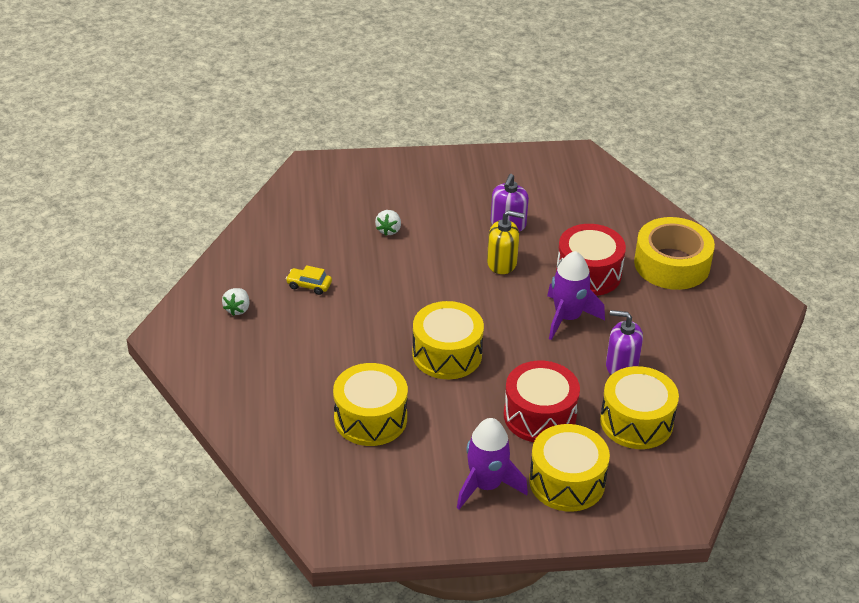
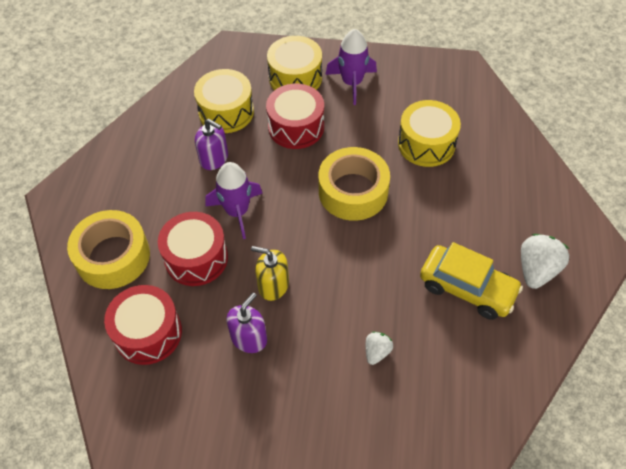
camera: 165 degrees left, 15 degrees up
white strawberry [222,288,250,316] -> white strawberry [521,234,569,289], size x1.76
yellow car [286,265,332,295] -> yellow car [420,242,523,320], size x2.20
yellow drum [412,301,484,379] -> yellow tape [319,147,390,221]
none -> red drum [104,285,182,365]

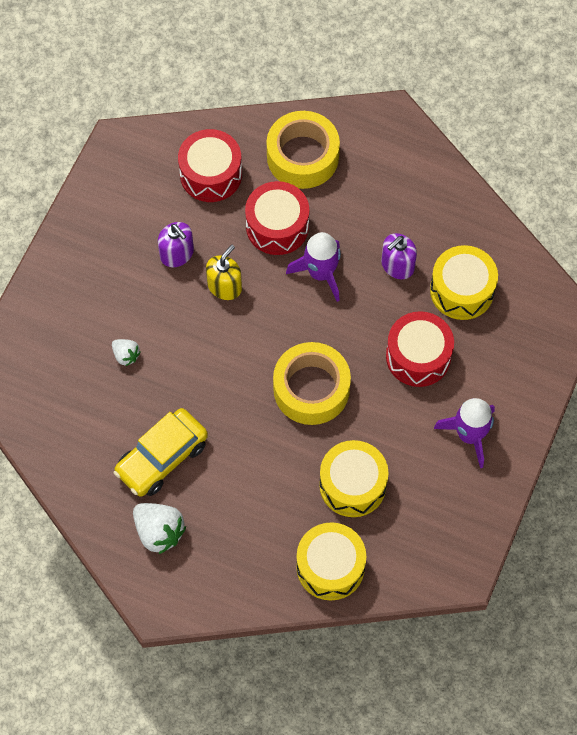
camera: 105 degrees right, 10 degrees up
yellow drum [267,36,322,90] -> yellow drum moved to [296,522,366,601]

